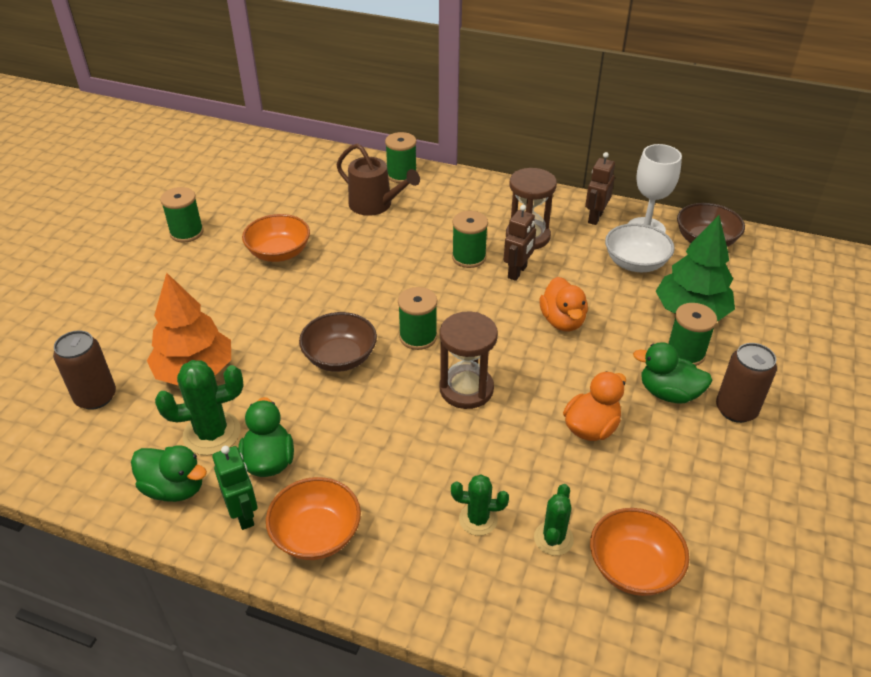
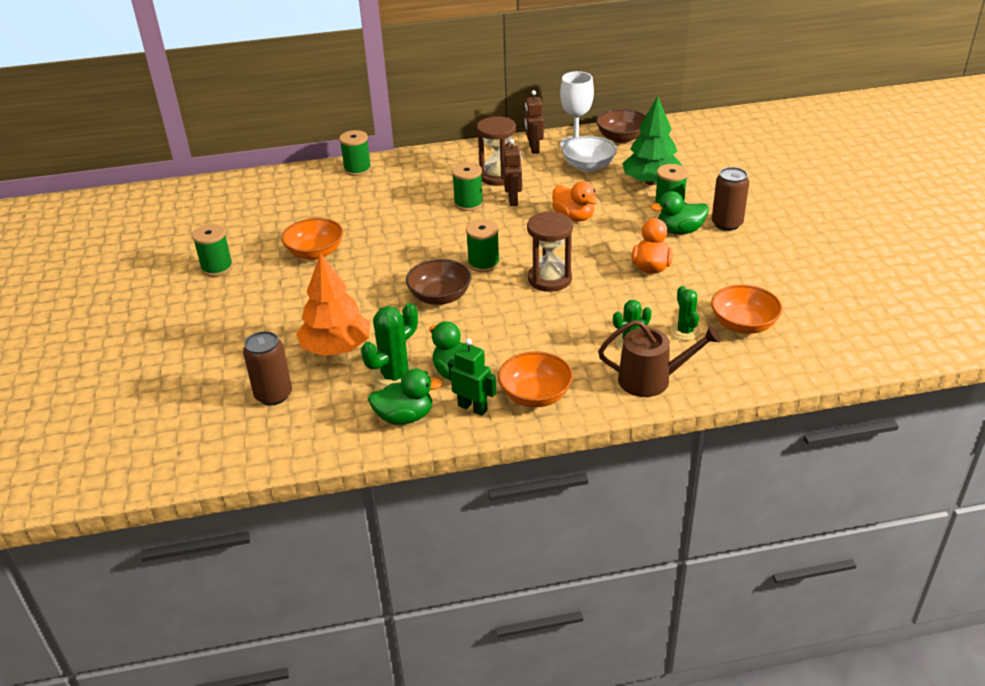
camera: 30 degrees left, 5 degrees down
brown watering can [336,143,420,216] -> brown watering can moved to [598,320,720,397]

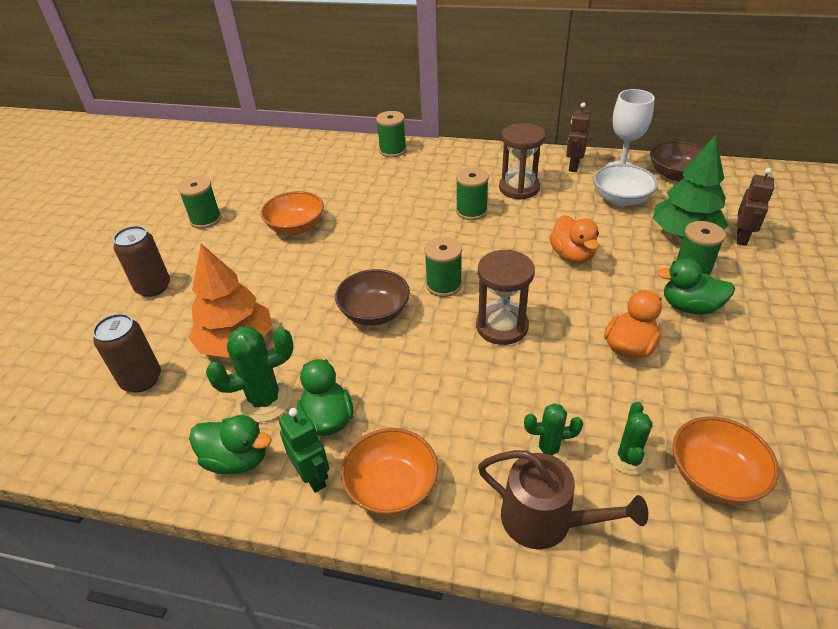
camera: 25 degrees right, 5 degrees up
brown robot [503,139,522,206] -> brown robot moved to [737,168,774,246]
brown can [712,167,749,231] -> brown can moved to [113,226,170,297]

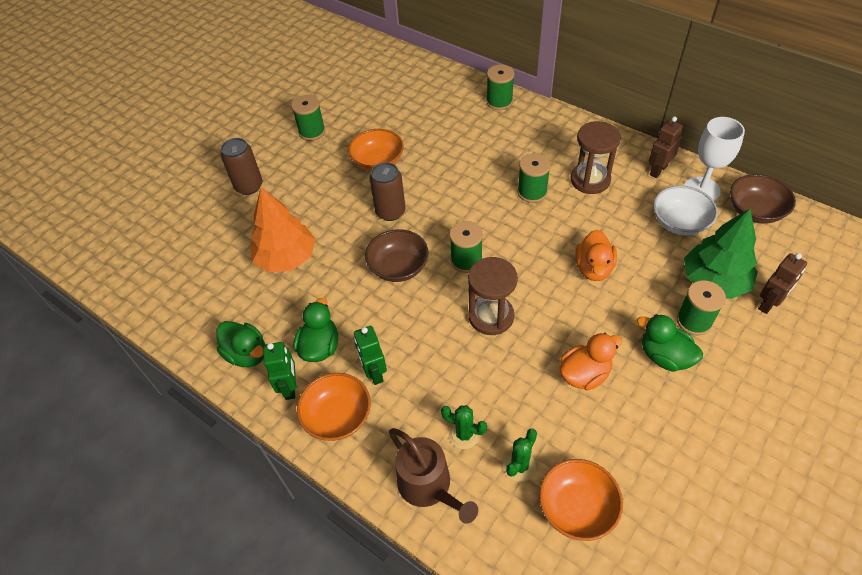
camera: 25 degrees right, 10 degrees up
brown can [93,314,161,393] -> brown can moved to [369,162,406,221]
green cactus [206,326,294,422] -> none
none -> green robot [354,326,387,385]

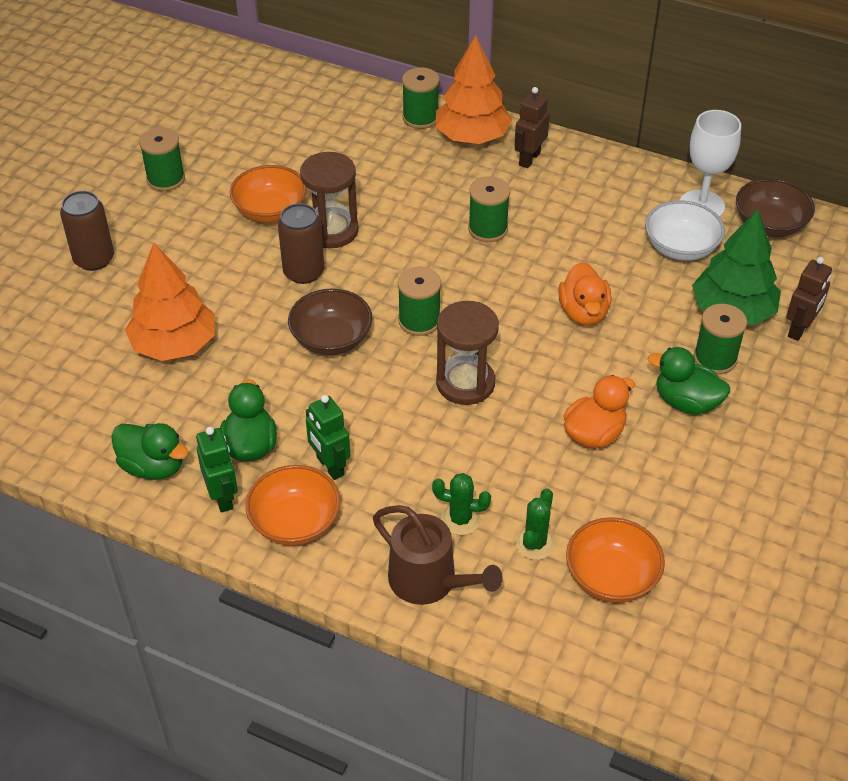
camera: 15 degrees left, 5 degrees down
brown hourglass [571,121,621,194] -> brown hourglass moved to [300,152,359,248]
brown robot [649,117,683,178] -> brown robot moved to [514,87,550,168]
none -> orange tree [435,35,512,144]

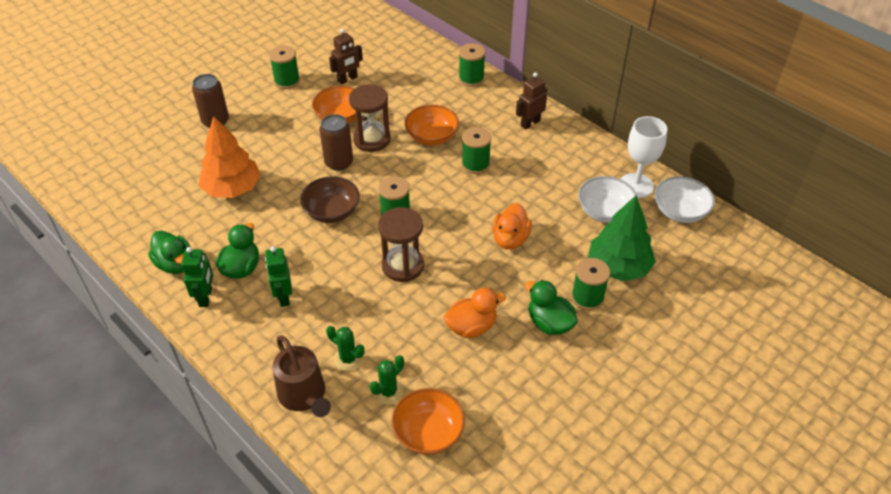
camera: 20 degrees right, 0 degrees up
orange bowl [245,465,341,546] -> orange bowl moved to [405,105,459,145]
orange tree [435,35,512,144] -> none
brown bowl [736,178,815,237] -> white bowl [654,176,715,223]
brown robot [786,257,832,341] -> brown robot moved to [329,29,363,84]

